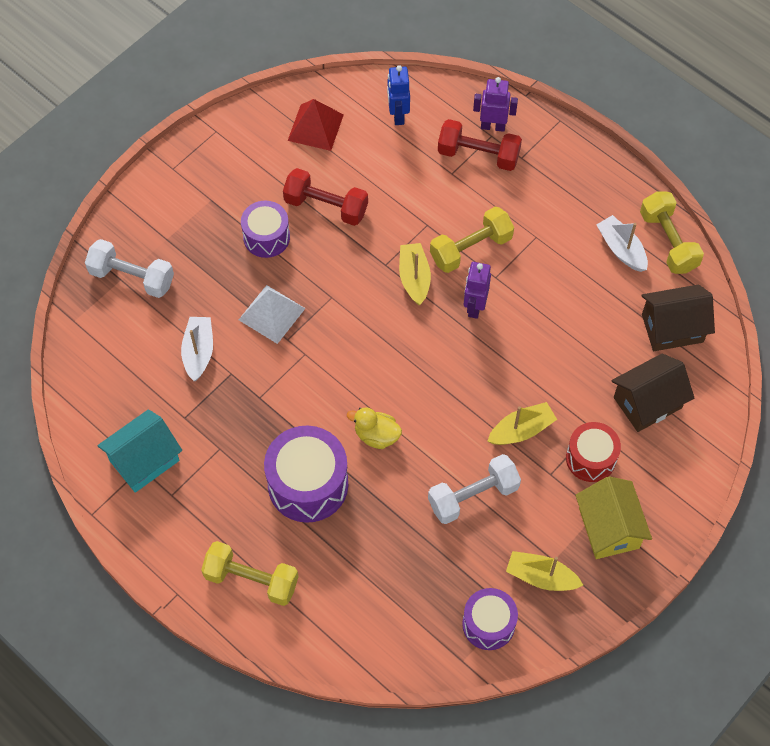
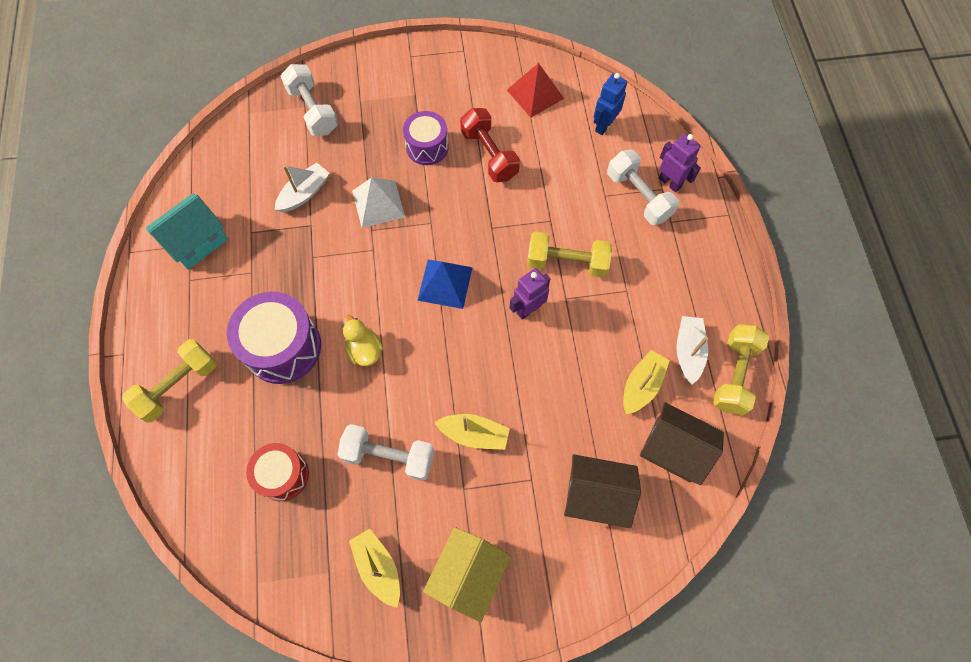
camera: 40 degrees right, 5 degrees up
turquoise house [97,409,182,493] -> turquoise house turned 45 degrees counterclockwise [146,194,228,270]
yellow dumbbell [201,541,298,606] -> yellow dumbbell turned 75 degrees clockwise [122,339,217,423]
yellow boat [399,243,431,305] -> yellow boat moved to [623,350,670,414]
red dumbbell [438,119,522,171] -> white dumbbell [607,150,679,225]
purple drum [462,588,518,650] -> none
red drum [566,422,621,482] -> red drum moved to [246,443,309,501]
none -> blue pyramid [417,259,473,309]

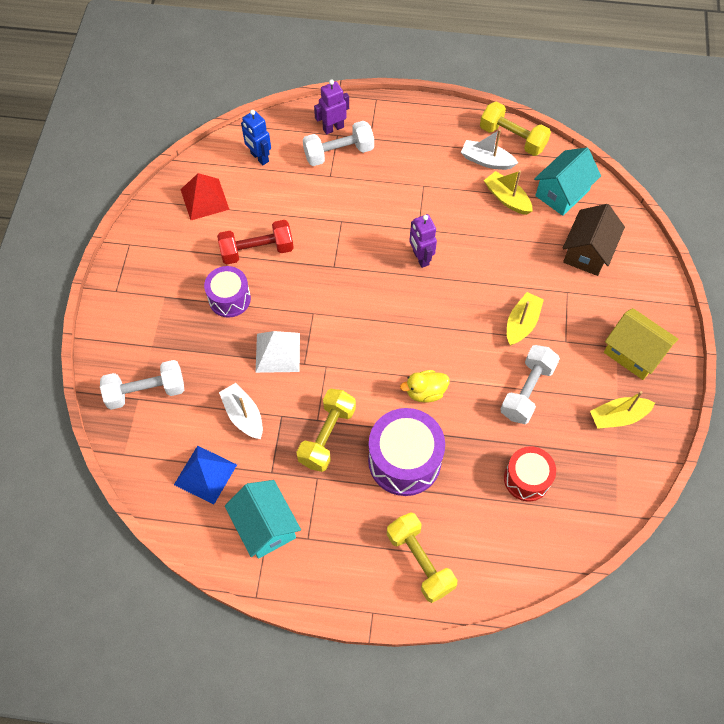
camera: 75 degrees left, 5 degrees down
blue pyramid [417,259,473,309] -> blue pyramid moved to [174,446,237,505]
yellow dumbbell [527,231,612,278] -> yellow dumbbell moved to [297,389,356,472]
brown house [640,402,724,485] -> turquoise house [534,148,601,216]

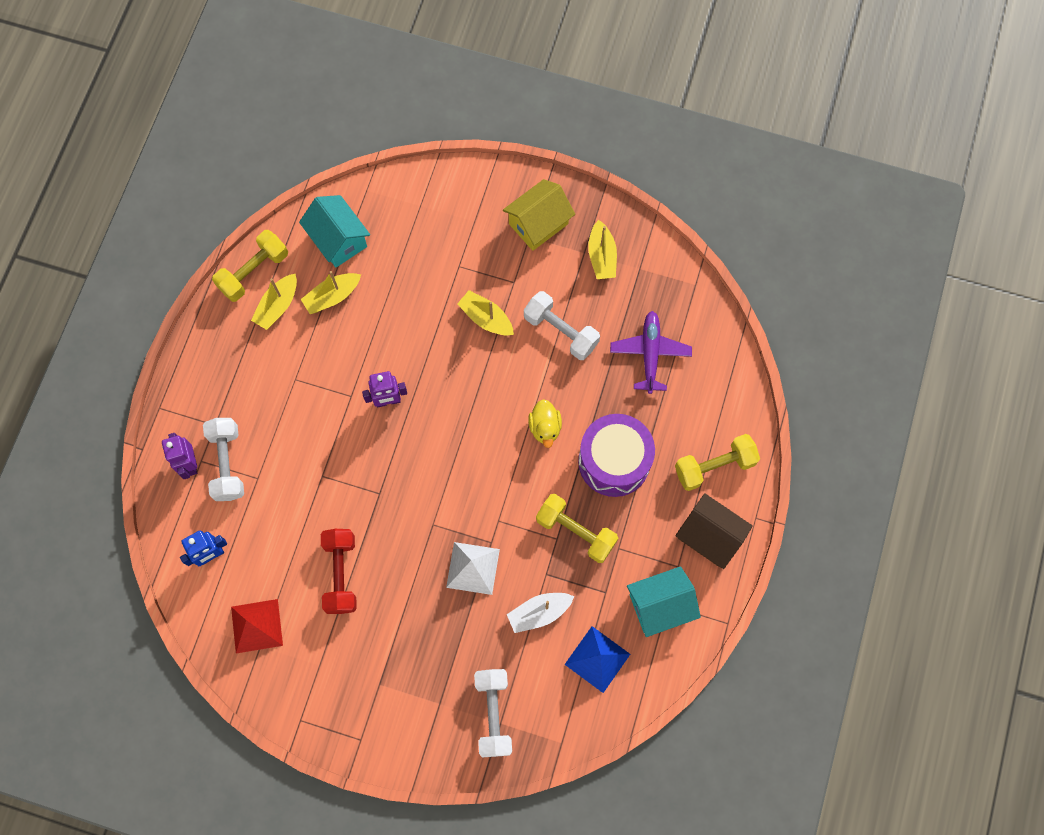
camera: 80 degrees left, 10 degrees up
purple drum [204,266,251,318] -> none
white boat [461,129,518,170] -> yellow boat [251,273,297,330]
red drum [504,446,556,502] -> purple plane [610,311,692,394]
brown house [563,204,625,276] -> brown house moved to [675,493,753,569]

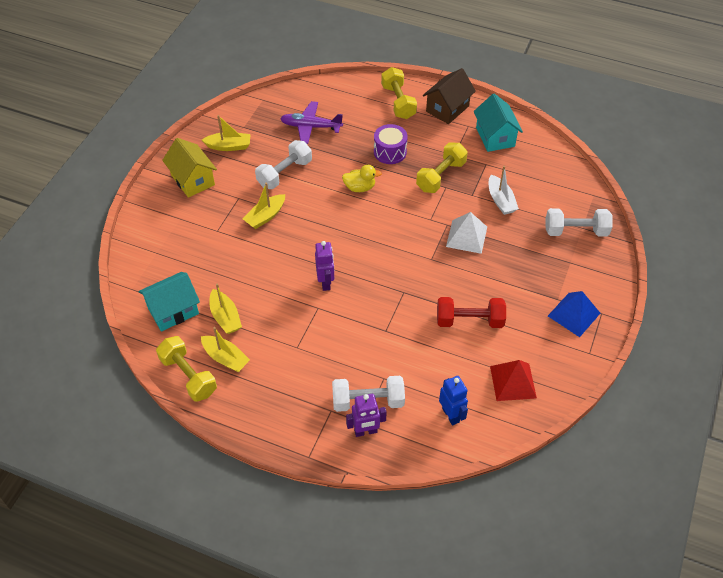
camera: 85 degrees left, 20 degrees down
blue pyramid [564,626,630,693] -> blue pyramid moved to [548,291,600,337]
purple drum [578,414,655,497] -> purple drum [374,124,408,164], size x0.63

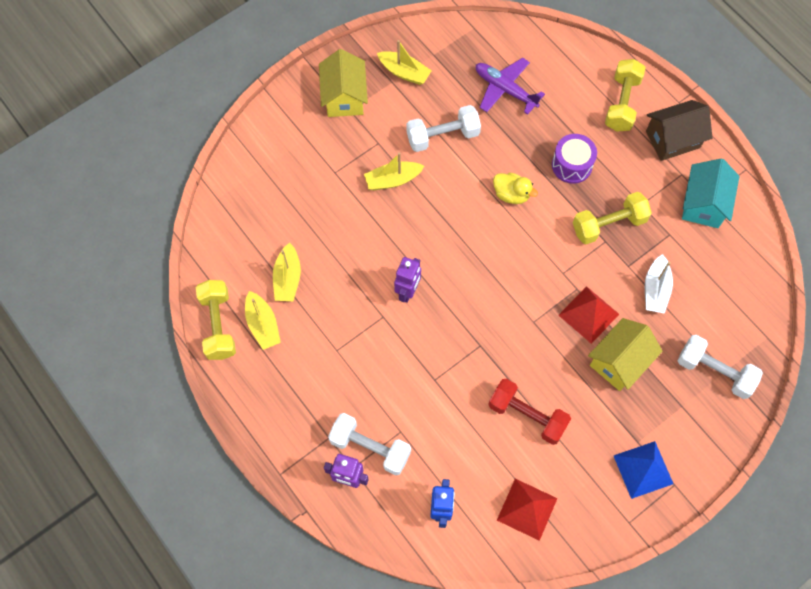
camera: 30 degrees right, 15 degrees up
turquoise house [138,272,200,331] -> none
white pyramid [446,212,487,254] -> red pyramid [559,286,619,344]
none -> yellow house [588,318,662,391]

